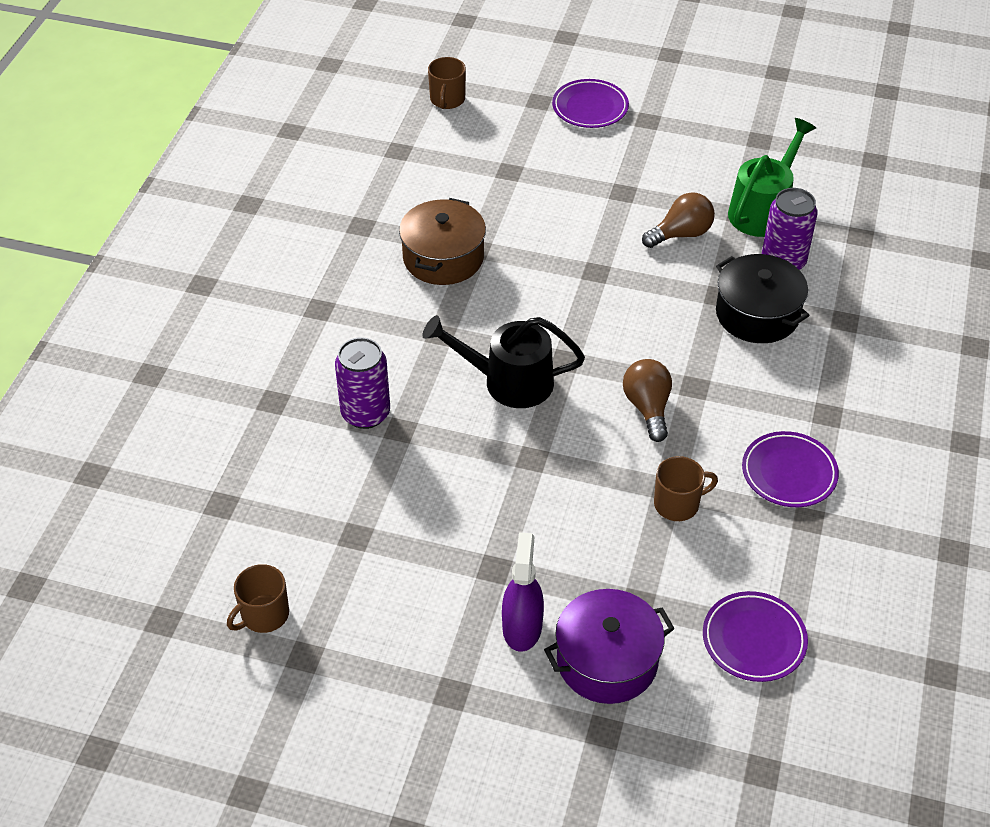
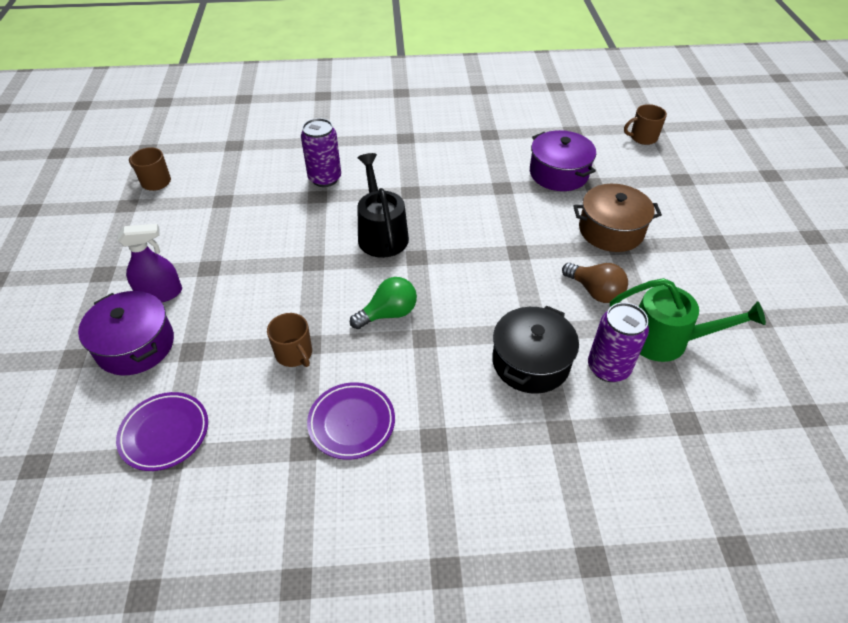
camera: 70 degrees right, 0 degrees up
brown pot [399,198,486,285] -> brown pot moved to [573,184,662,252]
purple plate [552,79,629,128] -> none
brown light bulb [623,359,672,442] -> green light bulb [350,277,417,329]
none -> purple pot [530,130,596,191]

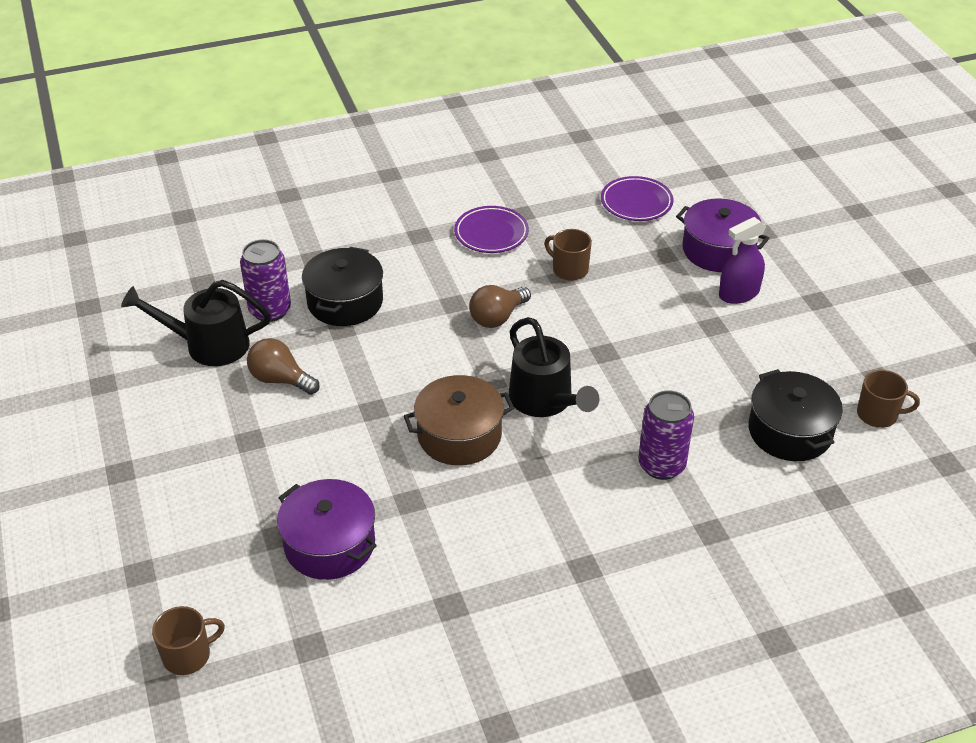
camera: 165 degrees right, 5 degrees down
green light bulb [350,277,417,329] -> brown light bulb [469,285,531,328]
brown pot [573,184,662,252] -> brown pot moved to [404,375,514,465]
green watering can [610,278,766,362] -> black watering can [121,280,271,366]
none -> black pot [748,369,843,461]

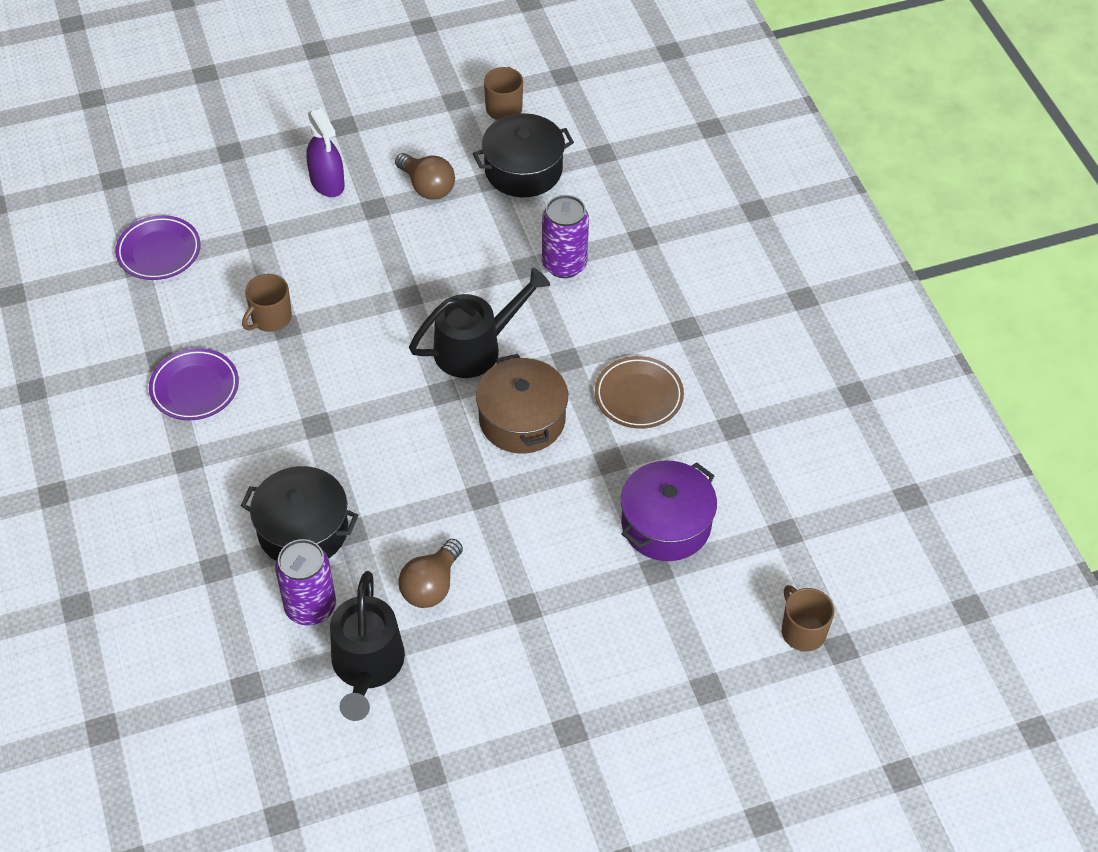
camera: 90 degrees left, 10 degrees up
brown light bulb [469,285,531,328] -> brown light bulb moved to [395,153,455,200]
purple pot [676,198,769,272] -> none
none -> brown plate [595,356,684,429]

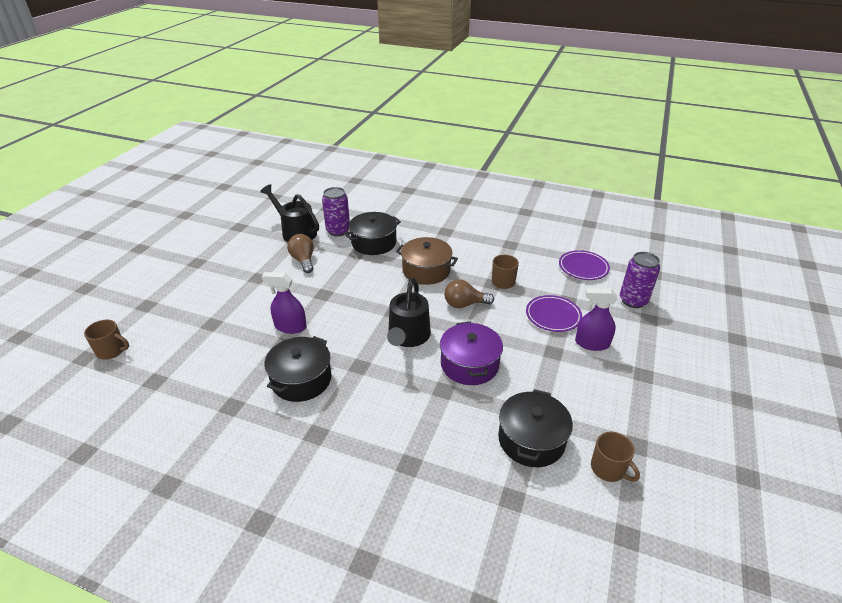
camera: 130 degrees right, 15 degrees down
purple plate [149,348,239,420] -> purple plate moved to [526,295,582,332]
brown light bulb [395,153,455,200] -> brown light bulb moved to [444,279,494,308]
brown pot [476,354,568,454] -> brown pot moved to [396,237,458,285]
purple can [542,195,589,278] -> purple can moved to [620,252,660,308]
brown plate [595,356,684,429] -> black pot [264,336,332,402]
purple pot [621,460,717,561] -> purple pot moved to [440,322,503,385]
none -> purple spray bottle [262,272,307,334]

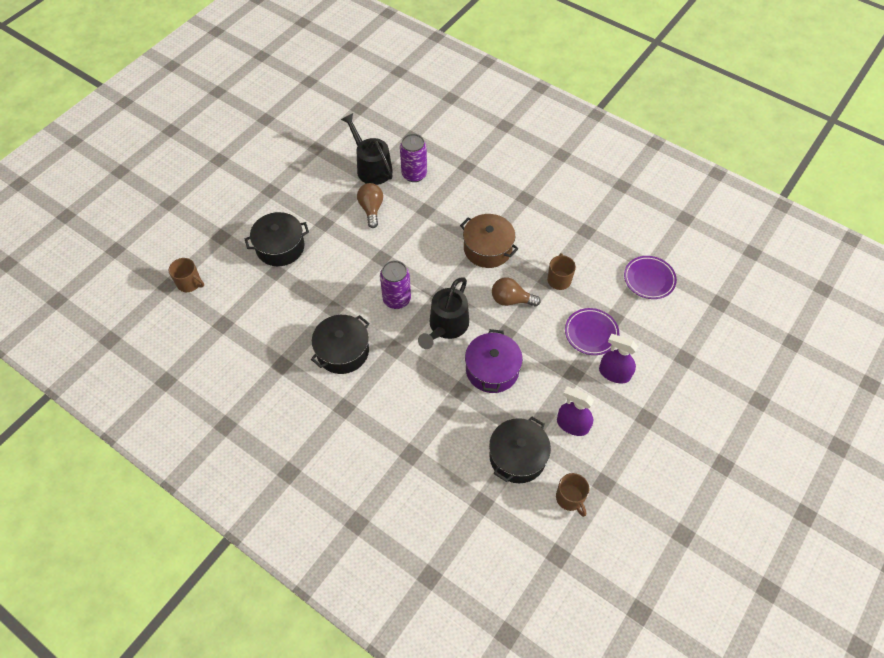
camera: 15 degrees right, 20 degrees up
purple spray bottle [262,272,307,334] -> purple spray bottle moved to [557,387,594,436]
black pot [345,212,401,255] -> black pot moved to [245,212,309,266]
purple can [620,252,660,308] -> purple can moved to [380,260,411,309]

